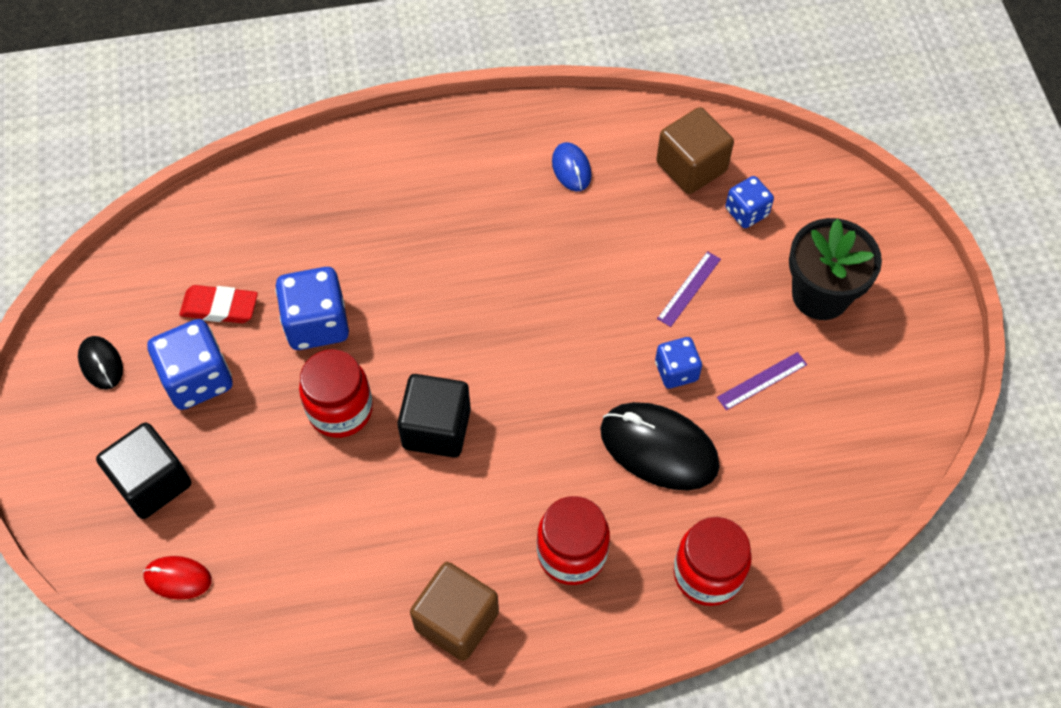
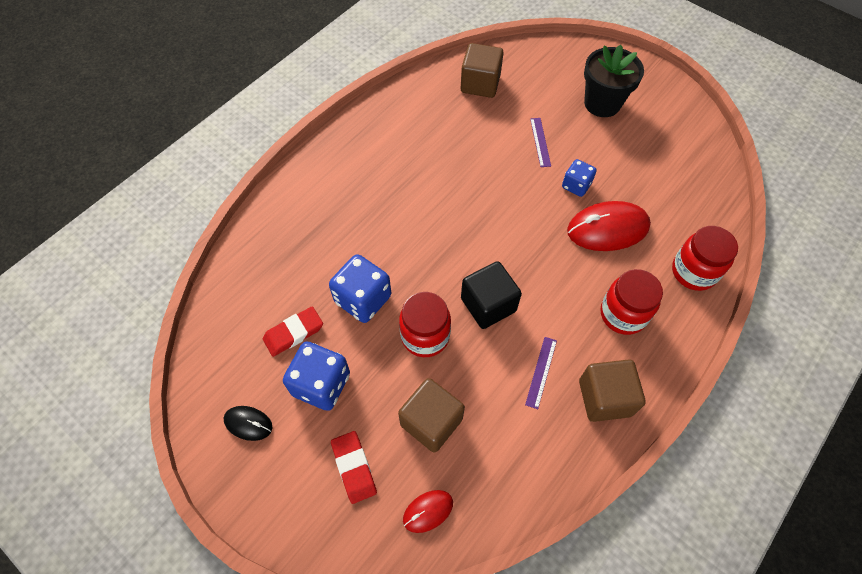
camera: 40 degrees left, 0 degrees up
black cube [96,422,191,519] -> red eraser [331,431,377,504]
blue mouse [552,142,591,191] -> none
black mouse [600,402,720,490] -> red mouse [567,201,651,251]
purple ruler [717,352,807,410] -> purple ruler moved to [525,337,557,409]
blue dice [725,176,774,228] -> none
none -> brown cube [398,378,465,452]

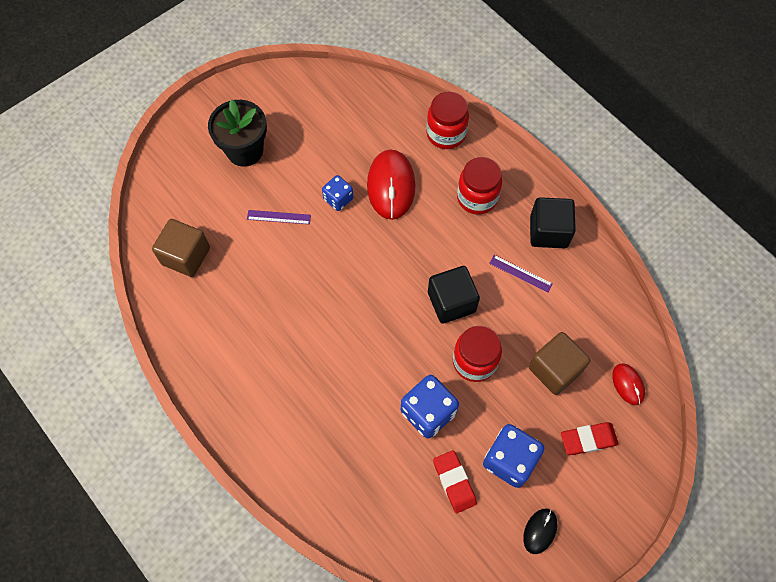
camera: 80 degrees left, 5 degrees up
brown cube [579,359,646,422] -> black cube [530,197,576,248]

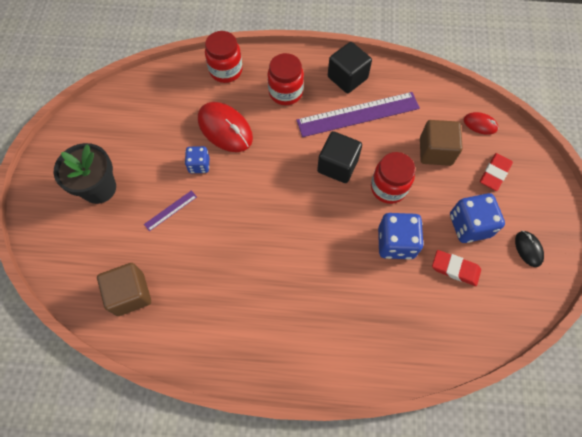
camera: 45 degrees left, 0 degrees up
purple ruler [489,255,553,293] -> purple ruler [296,92,420,137], size x2.31

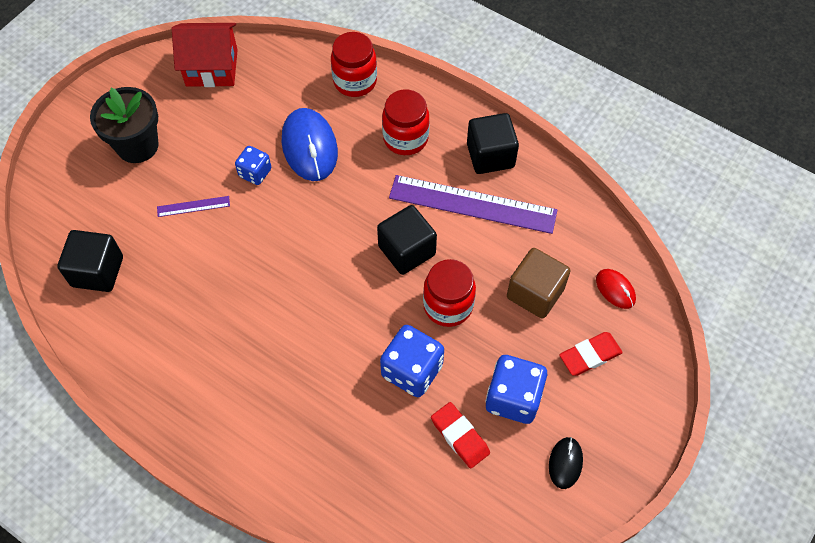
camera: 30 degrees right, 5 degrees down
brown cube [97,263,151,316] -> black cube [57,230,123,292]
red mouse [198,102,253,152] -> blue mouse [282,108,338,181]
none -> red house [172,23,238,87]

